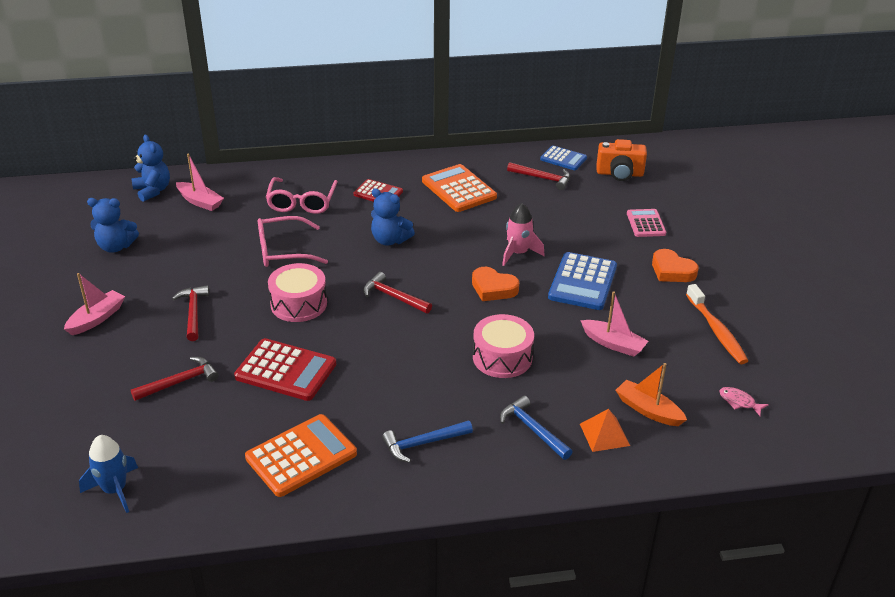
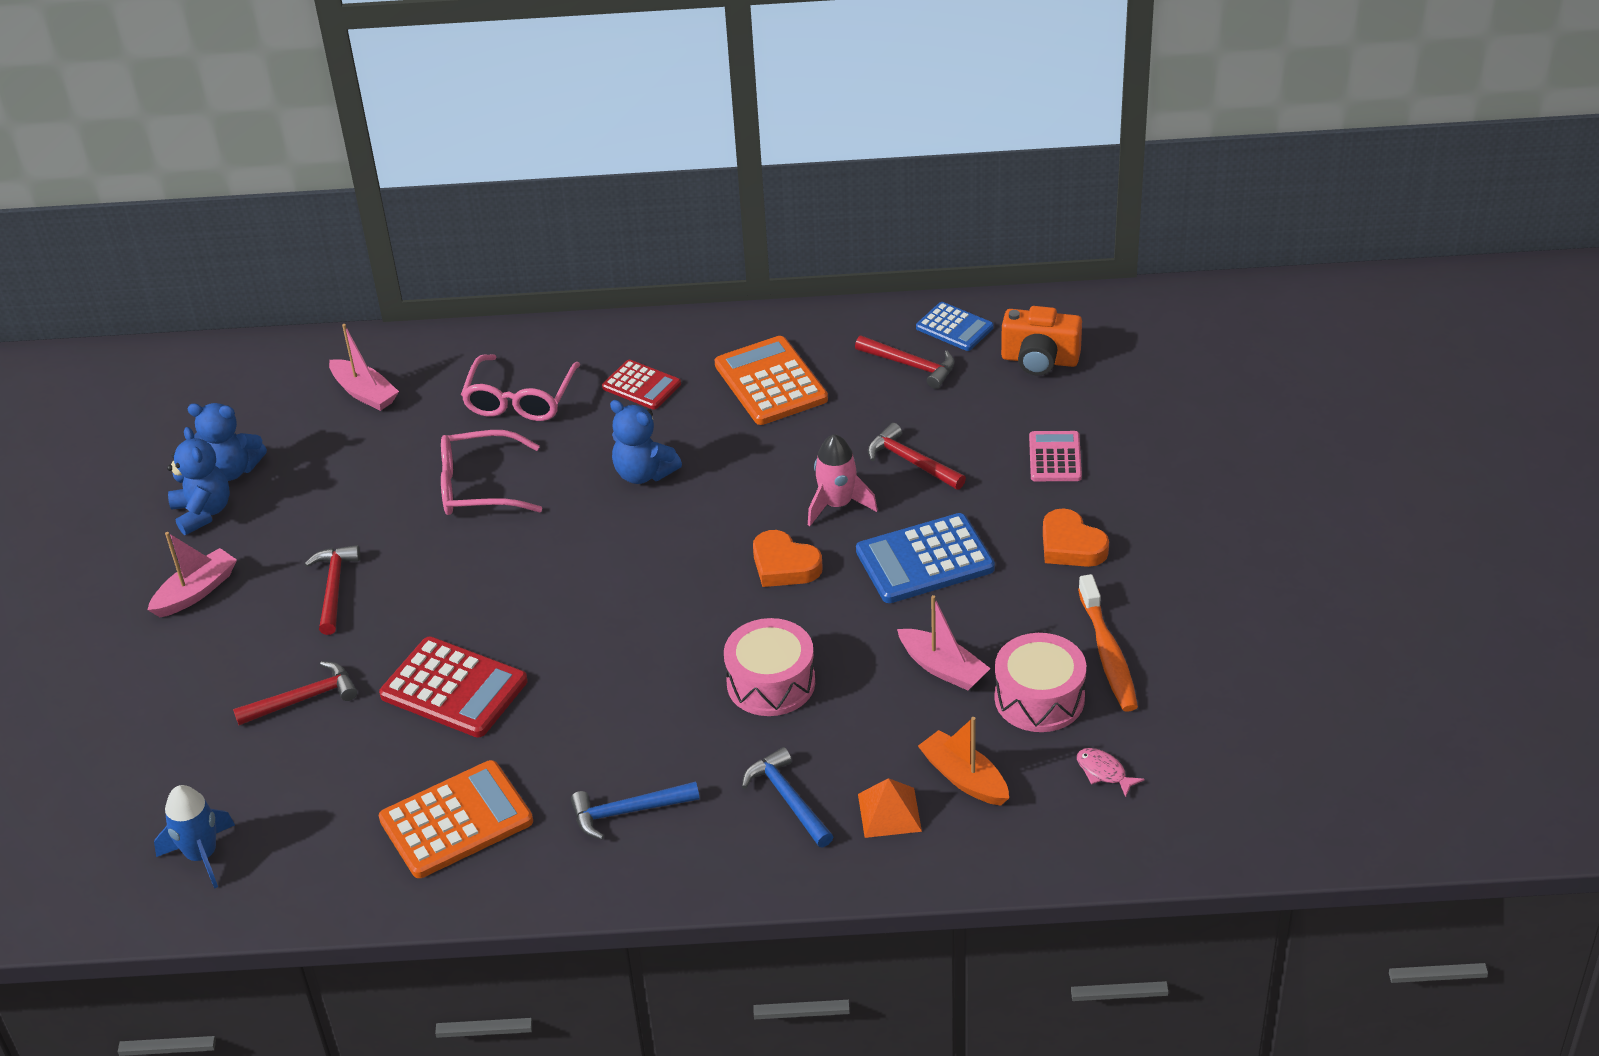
camera: 10 degrees right, 5 degrees up
blue teddy bear [131,135,170,202] -> blue teddy bear moved to [167,427,230,535]
pink drum [268,263,327,322] -> pink drum moved to [995,633,1086,732]
red hammer [363,272,432,314] -> red hammer moved to [868,423,966,490]
blue calculator [548,252,617,310] -> blue calculator turned 45 degrees clockwise [856,513,995,603]

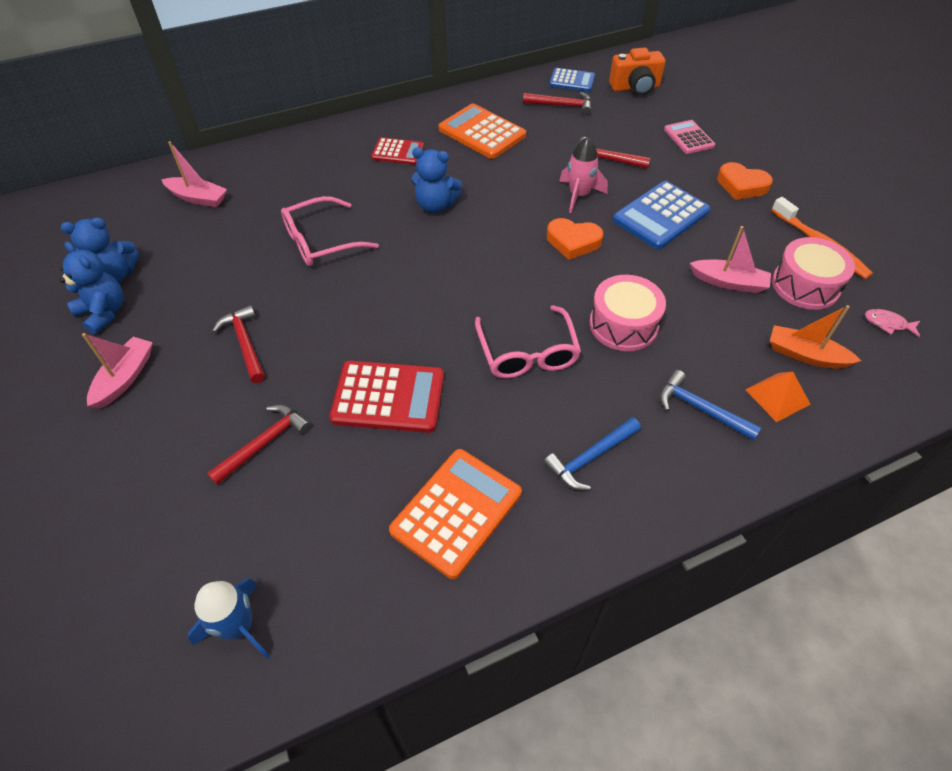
camera: 25 degrees left, 10 degrees up
pink glasses [461,354,580,421] -> pink glasses moved to [475,305,581,378]

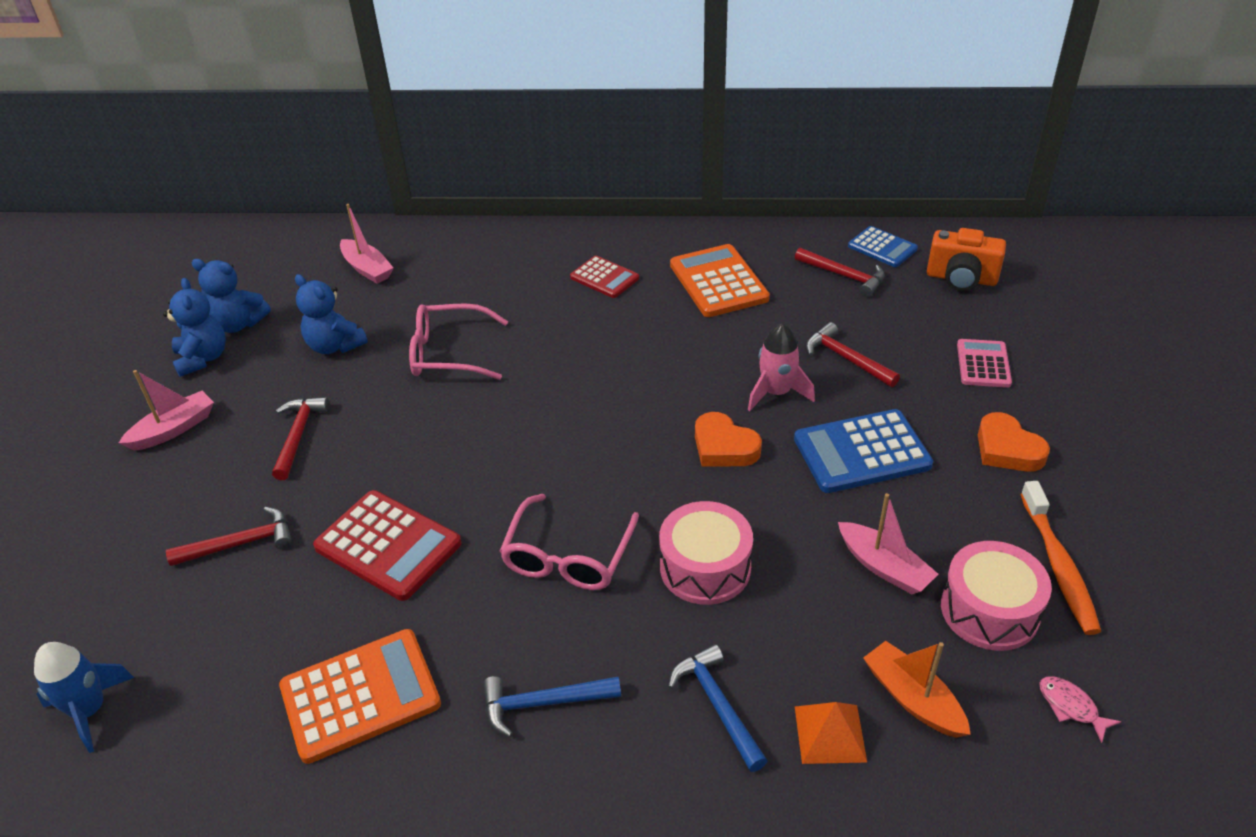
camera: 30 degrees right, 10 degrees down
blue teddy bear [411,147,462,213] -> blue teddy bear moved to [295,274,368,354]

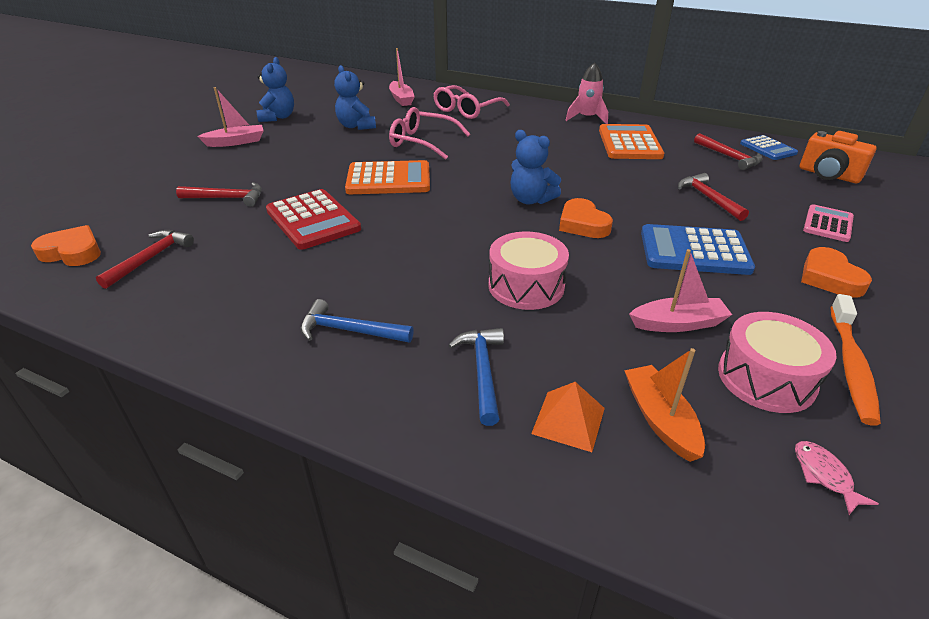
camera: 20 degrees right, 5 degrees down
blue rocket [34,642,134,753] -> orange heart [31,225,101,266]
blue teddy bear [192,259,271,333] -> blue teddy bear moved to [510,130,561,205]
red hammer [272,397,330,480] -> red hammer moved to [96,230,194,289]
orange calculator [279,629,441,764] -> orange calculator moved to [345,160,430,194]
pink glasses [500,494,639,590] -> pink glasses moved to [433,85,510,119]
red calculator [570,256,639,298] -> none
pink rocket [748,323,815,411] -> pink rocket moved to [565,62,608,124]
pink boat [838,493,938,594] -> pink boat turned 75 degrees counterclockwise [629,249,732,332]

